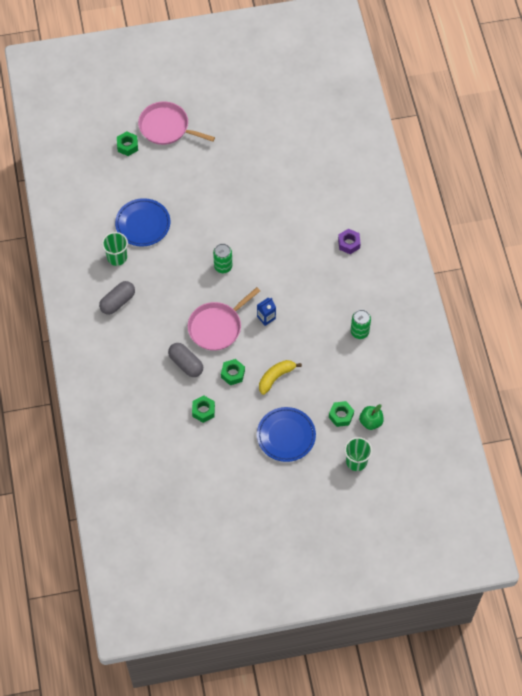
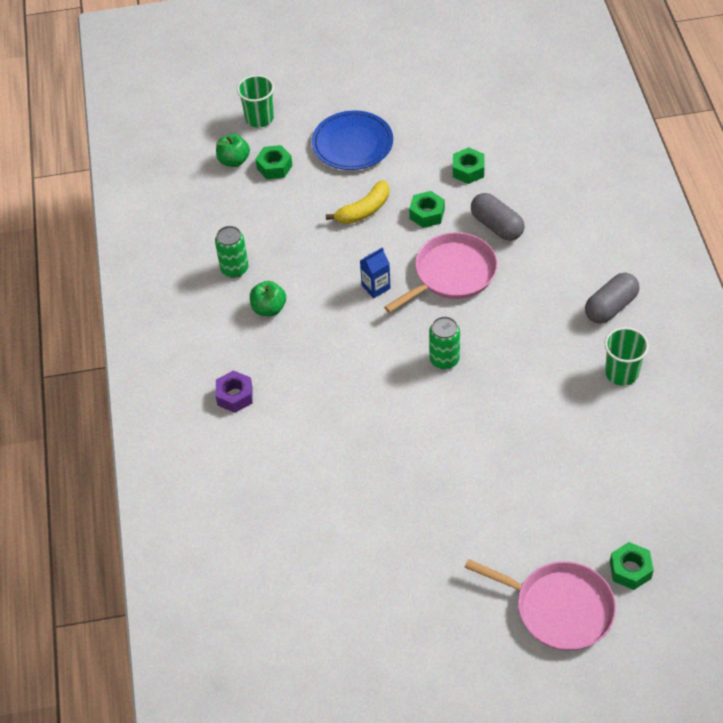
camera: 175 degrees left, 10 degrees down
blue plate [115,198,170,246] -> none
none -> green apple [250,281,286,316]

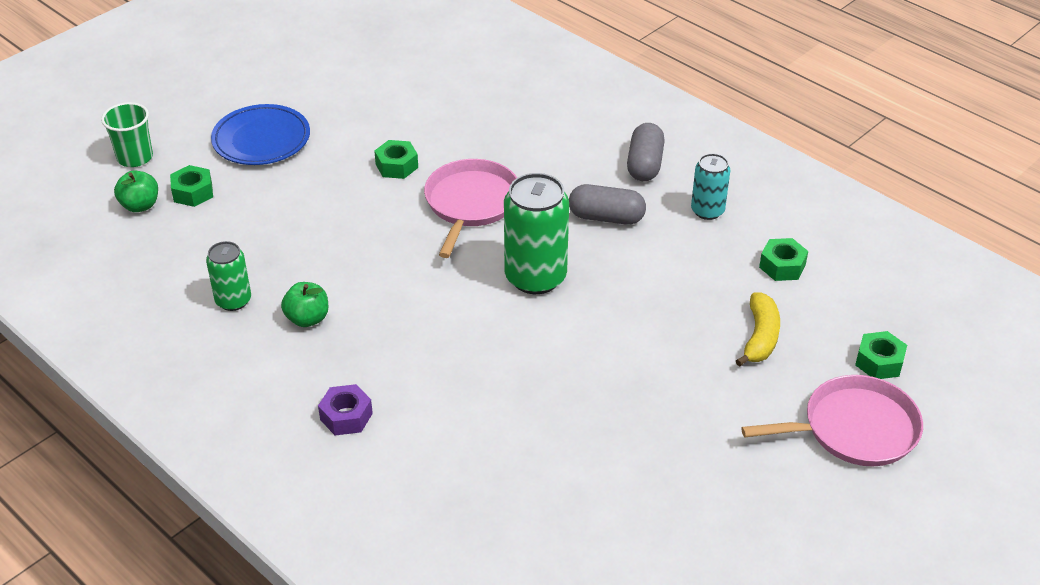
camera: 40 degrees left, 10 degrees down
yellow banana [326,180,389,224] -> yellow banana moved to [736,292,780,367]
blue carton [360,247,391,298] -> none
green can [429,316,460,369] -> green can [504,173,569,294], size x1.74
green nut [453,147,484,184] -> green nut moved to [759,238,808,281]
grey capsule [471,193,524,241] -> grey capsule moved to [569,184,646,225]
green cup [605,327,649,386] -> turquoise can [691,153,730,220]

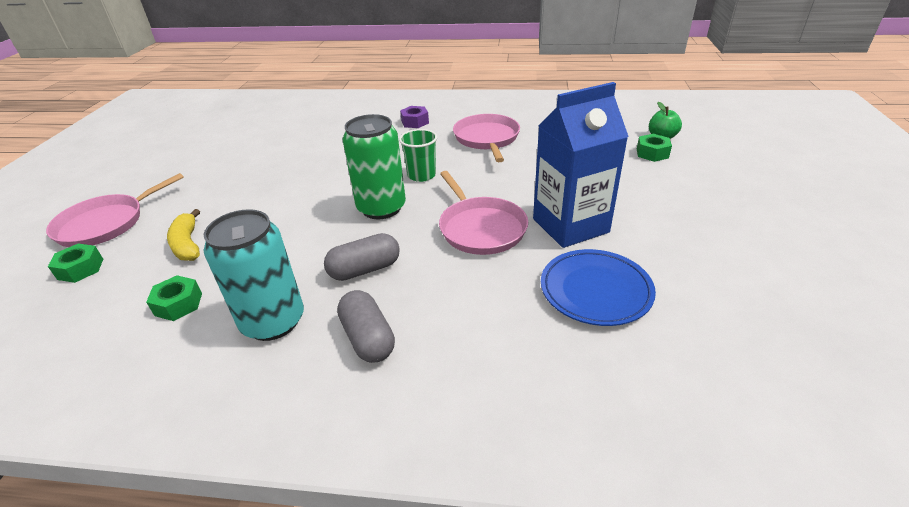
camera: 145 degrees right, 5 degrees down
green cup [101,102,153,167] -> green cup moved to [399,129,437,182]
green can [206,241,251,311] -> none
blue plate [211,104,310,165] -> blue plate moved to [541,249,656,326]
green apple [281,282,329,327] -> pink pan [453,114,520,162]
green nut [374,140,418,179] -> blue carton [533,82,629,248]
turquoise can [691,153,730,220] -> turquoise can [204,209,304,341], size x1.74

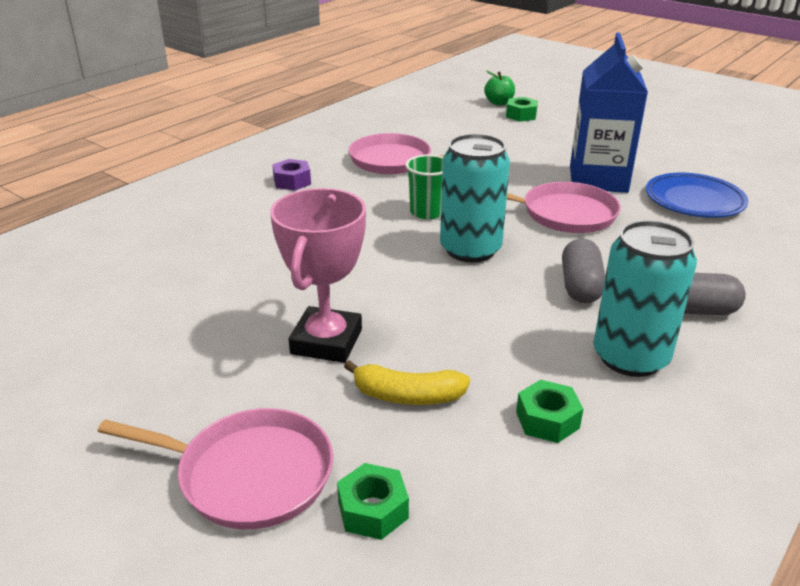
camera: 60 degrees left, 5 degrees down
pink pan [46,173,184,247] -> pink pan turned 60 degrees counterclockwise [97,408,333,529]
green can [343,114,406,219] -> turquoise can [440,134,510,263]
none -> pink trophy [270,188,366,363]

